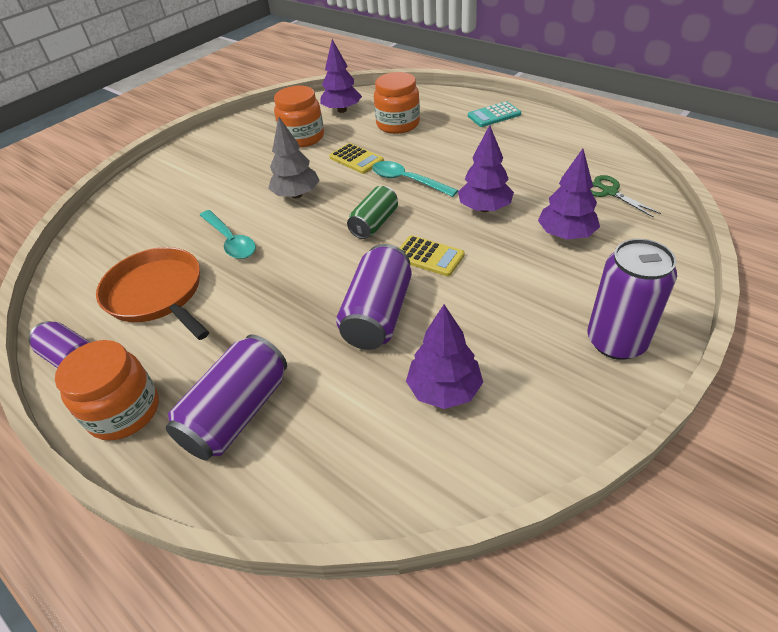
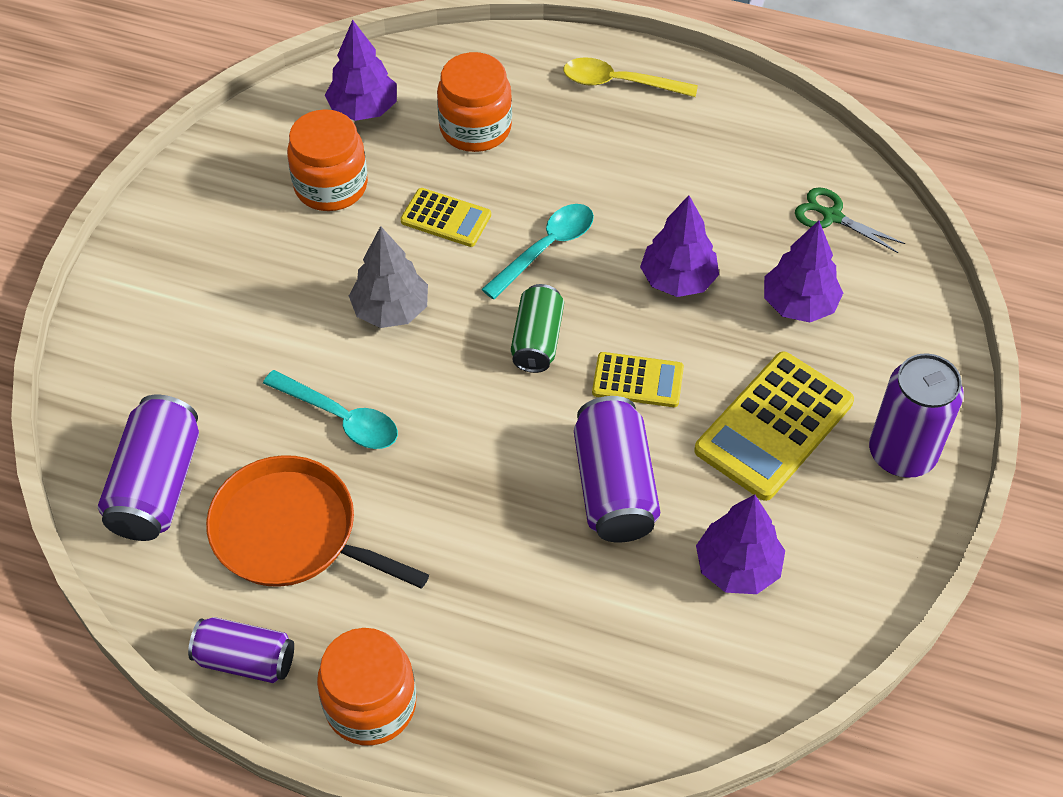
camera: 25 degrees left, 10 degrees up
purple can [166,335,287,460] -> purple can moved to [98,395,199,541]
turquoise spoon [372,161,458,197] -> turquoise spoon turned 120 degrees clockwise [481,204,594,299]
turquoise calculator [468,101,521,127] -> yellow spoon [564,57,698,97]
none -> yellow calculator [694,352,854,501]

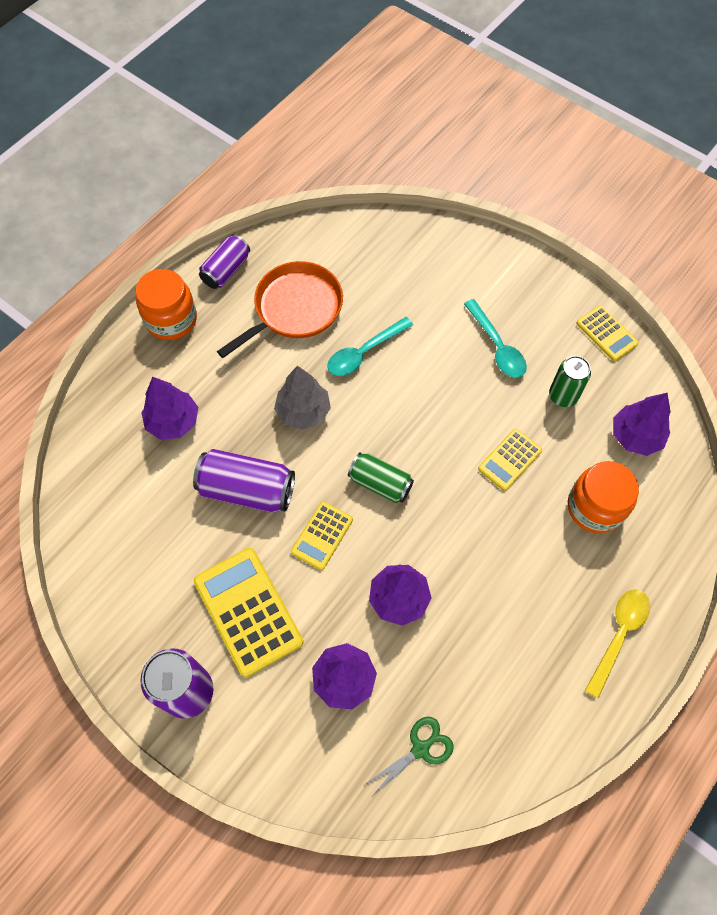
camera: 110 degrees right, 10 degrees up
purple can [98,395,199,541] -> none
orange jar [287,109,368,211] -> green can [549,356,591,407]
grey tree [349,226,428,328] -> grey tree moved to [274,366,331,430]
turquoise spoon [481,204,594,299] -> turquoise spoon moved to [464,299,527,378]
purple tree [696,494,785,594] -> purple tree moved to [141,377,198,440]
none -> yellow calculator [576,306,639,361]

